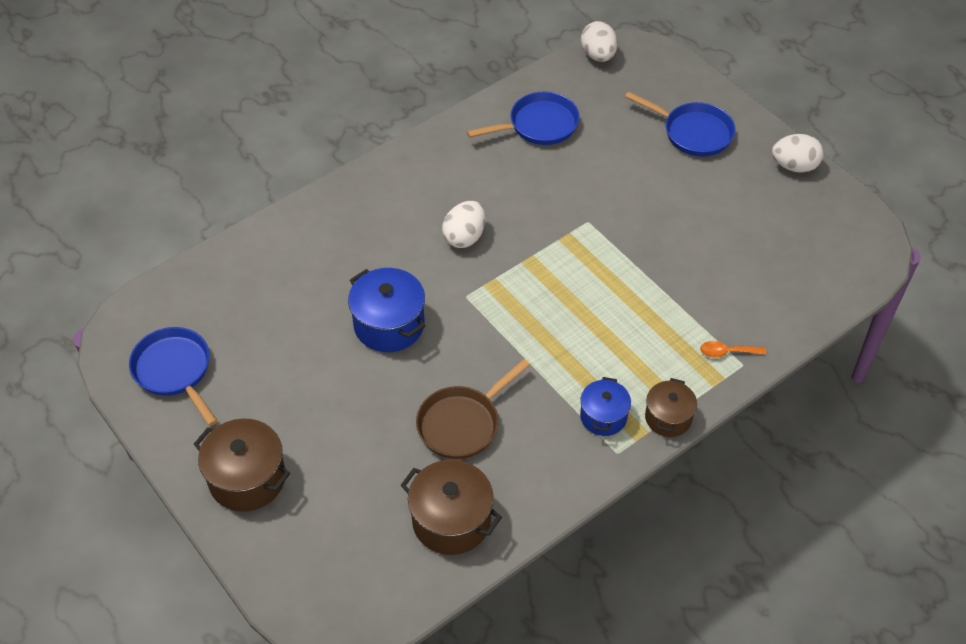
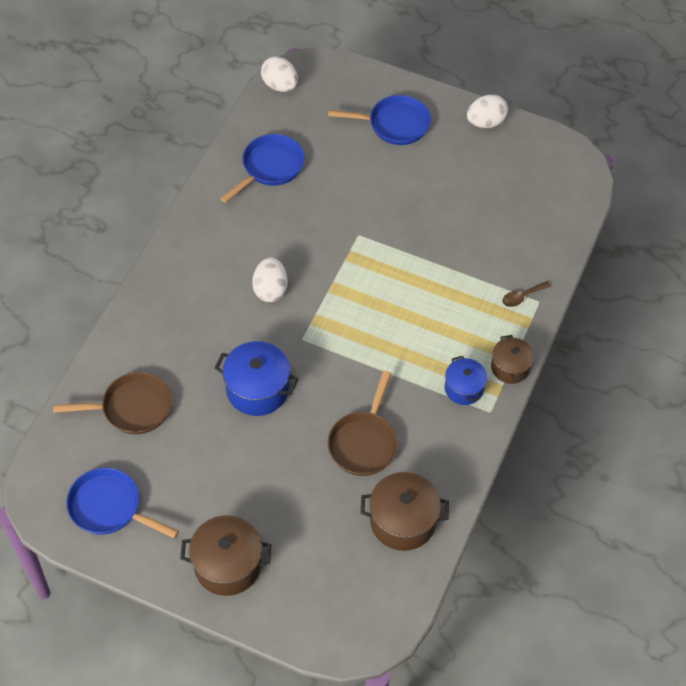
camera: 30 degrees left, 5 degrees up
orange spoon [700,341,766,358] -> brown spoon [502,281,551,307]
none -> brown pan [53,372,172,434]

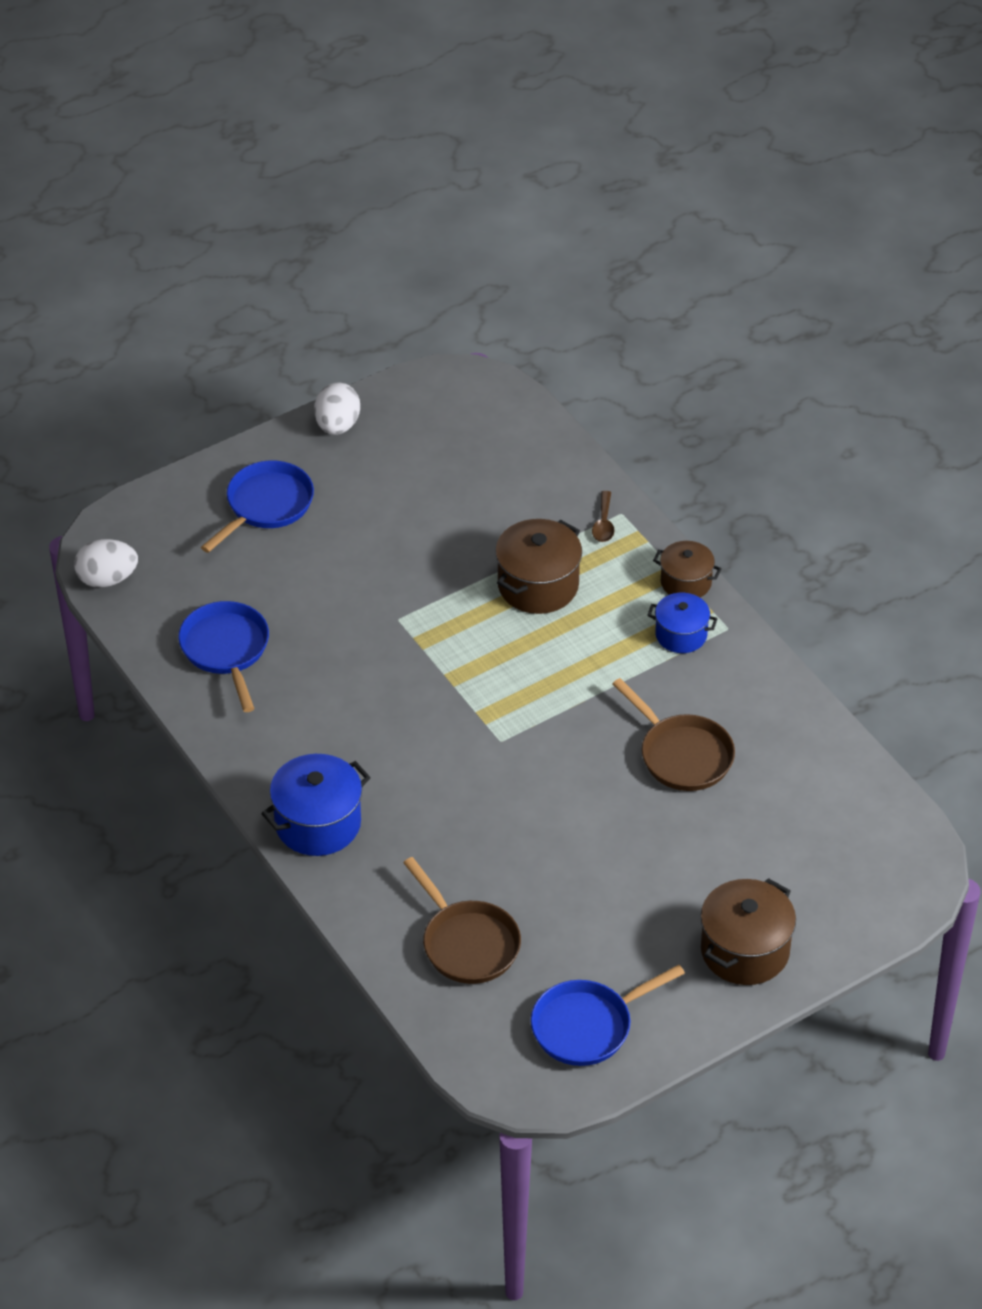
camera: 55 degrees left, 10 degrees down
brown pan [53,372,172,434] -> brown pan turned 120 degrees clockwise [403,857,521,984]
blue pot [215,341,299,416] -> blue pot moved to [261,754,371,856]
white egg [252,257,288,302] -> none
brown pot [360,472,449,551] -> brown pot moved to [495,519,582,614]

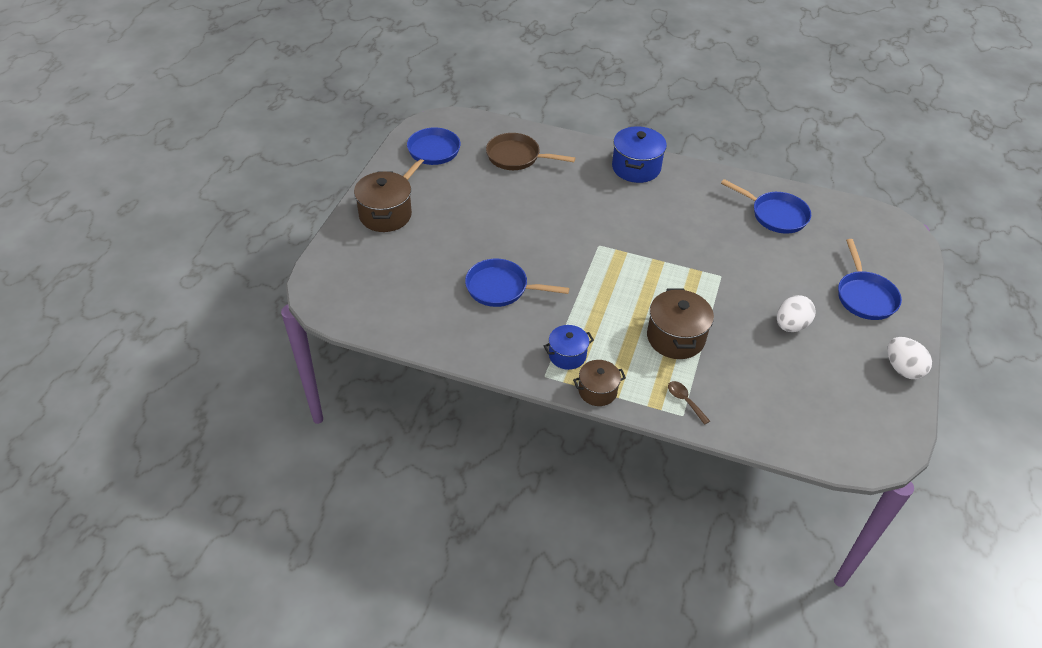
camera: 140 degrees right, 0 degrees up
white egg [74,539,138,588] -> white egg moved to [777,295,815,332]
brown pan [613,678,735,791] -> blue pan [465,259,569,307]

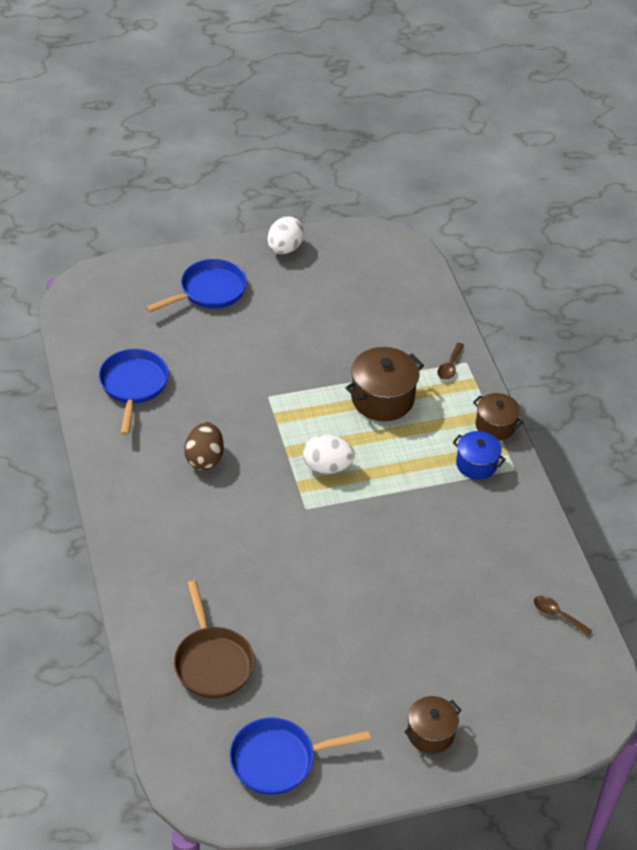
camera: 125 degrees left, 0 degrees up
brown pot [354,171,412,232] -> brown pot [404,696,461,754], size x0.63
blue pan [465,259,569,307] -> none
blue pot [612,126,667,183] -> none
white egg [777,295,815,332] -> white egg moved to [303,435,355,474]
none -> brown egg [184,422,224,470]
none -> brown spoon [534,596,592,636]

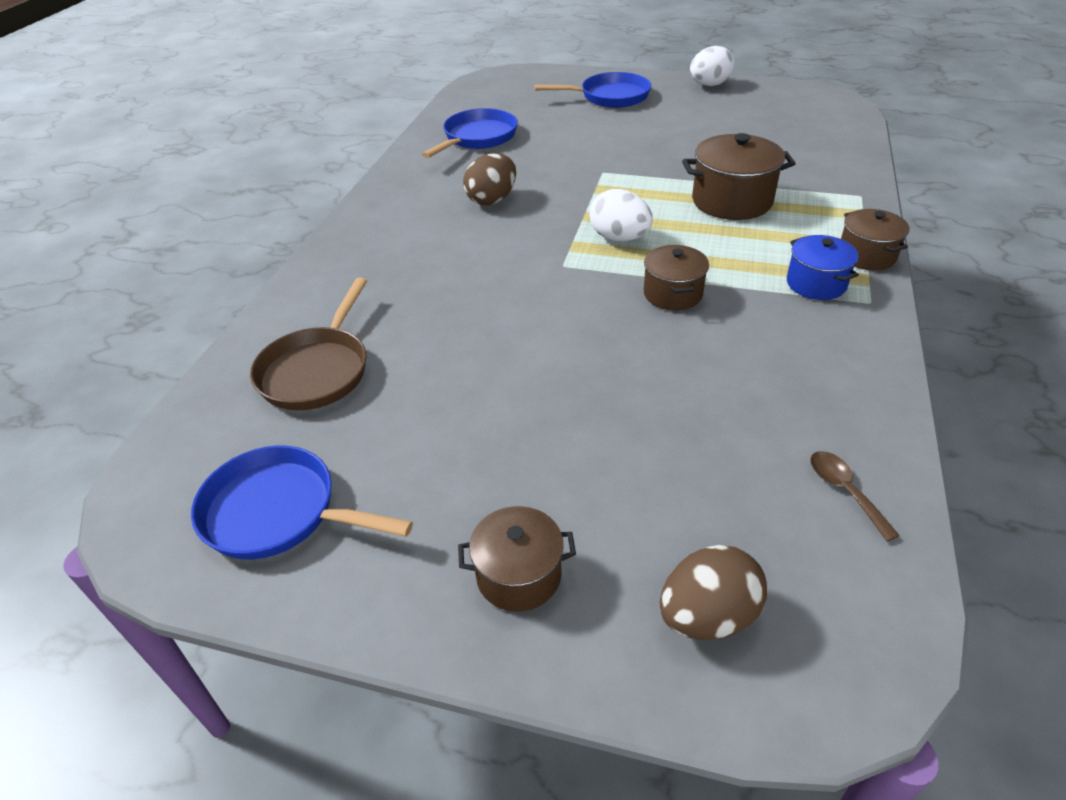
camera: 35 degrees right, 5 degrees down
brown spoon [437,343,464,380] -> none
none -> brown pot [644,245,709,310]
none -> brown egg [660,545,767,640]

